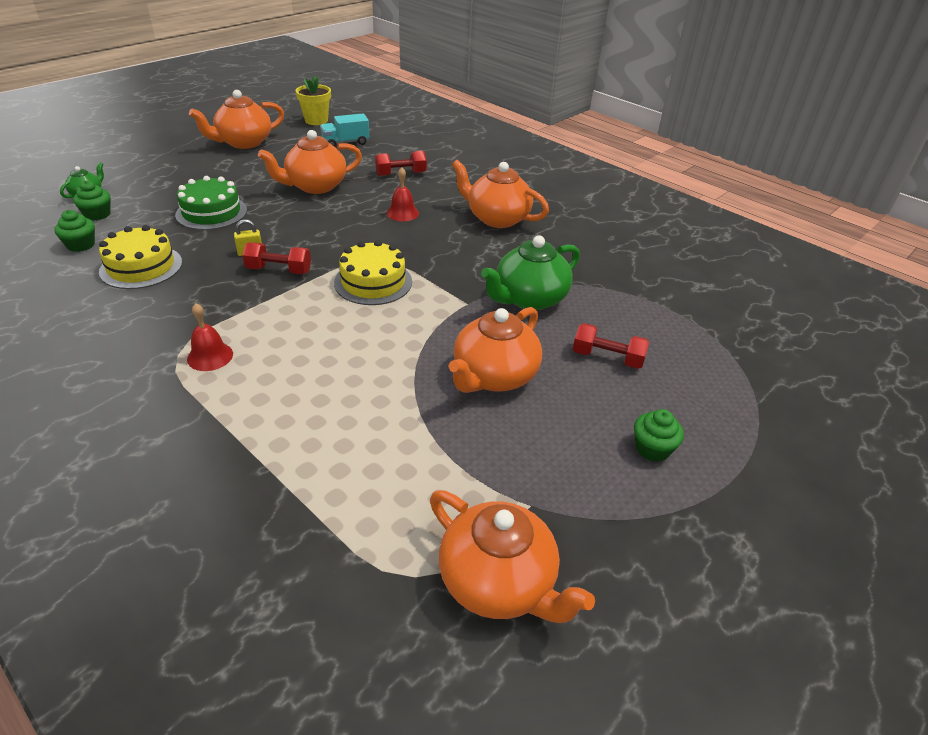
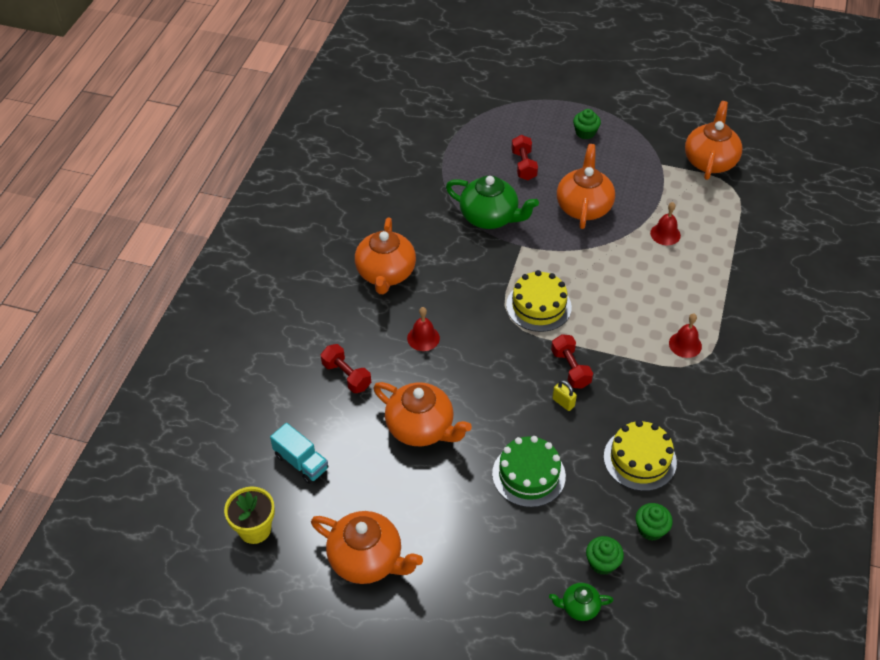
camera: 115 degrees left, 10 degrees up
orange teapot [449,307,542,393] -> orange teapot turned 90 degrees counterclockwise [557,144,615,229]
none -> red bell [650,202,681,245]

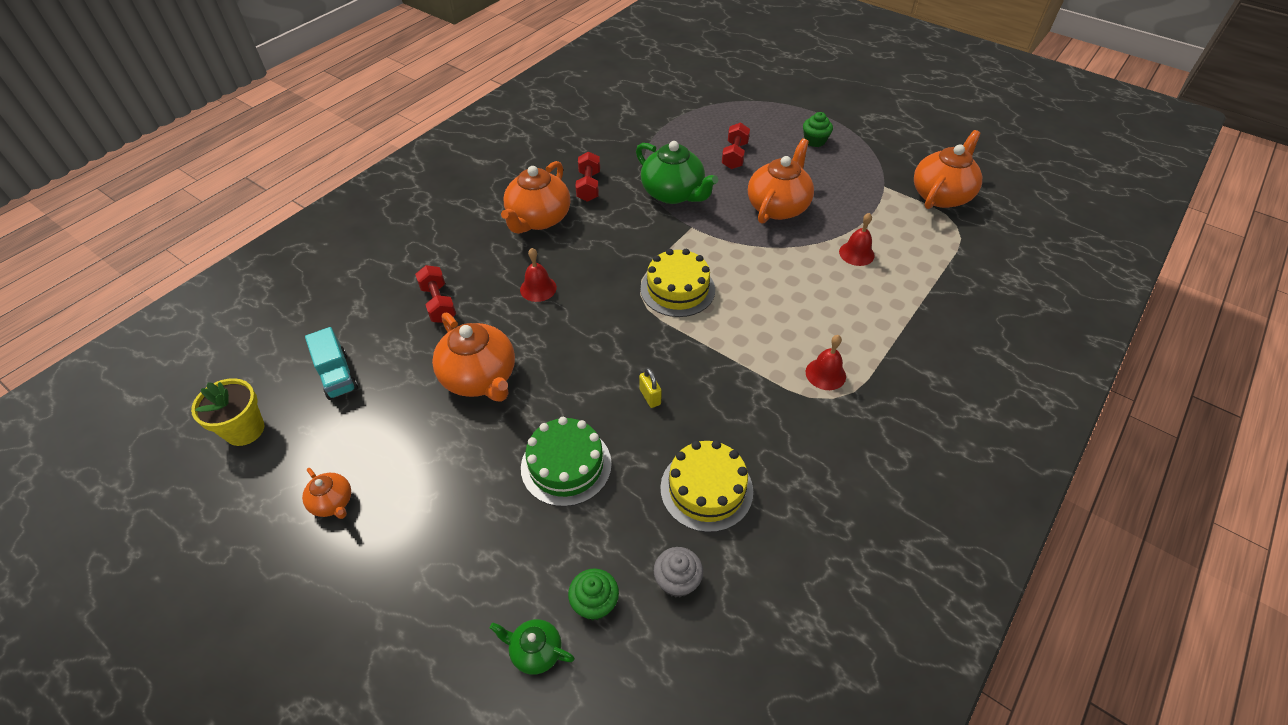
camera: 20 degrees right, 0 degrees up
orange teapot [311,511,423,584] -> orange teapot [302,468,351,519], size x0.50
red dumbbell [551,334,593,389] -> red dumbbell moved to [575,152,600,202]
green cupcake [635,503,673,541] -> grey cupcake [654,547,703,597]

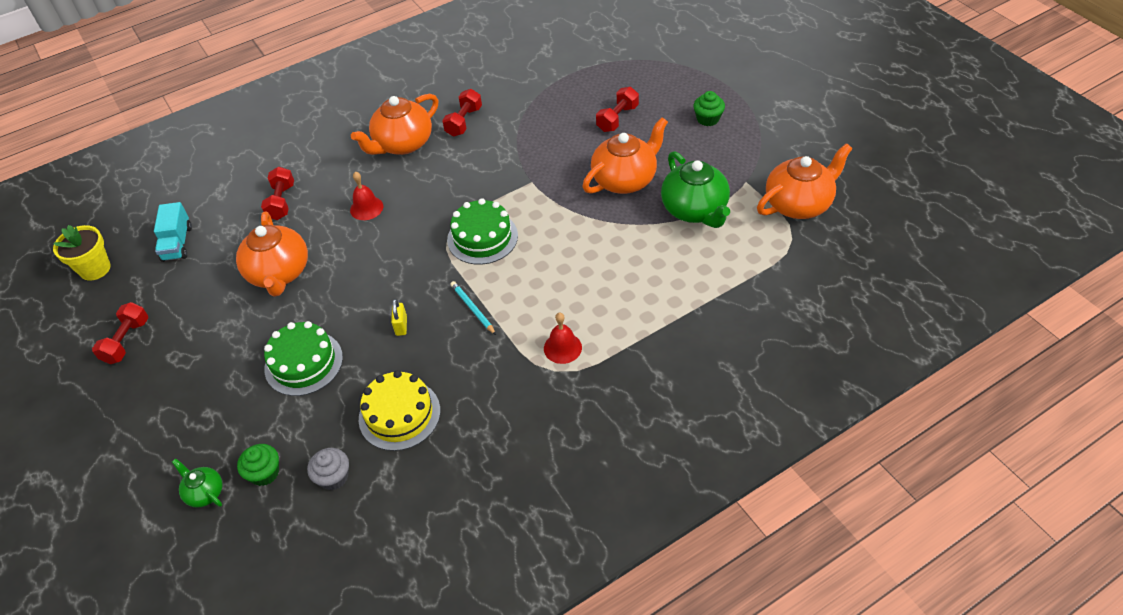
camera: 25 degrees right, 0 degrees up
orange teapot [302,468,351,519] -> red dumbbell [92,302,148,364]
green teapot [636,141,718,204] -> green teapot moved to [661,151,730,228]
yellow cake [641,249,715,317] -> green cake [447,198,518,265]
red bell [839,213,875,266] -> none
none -> turquoise pencil [450,281,496,335]

